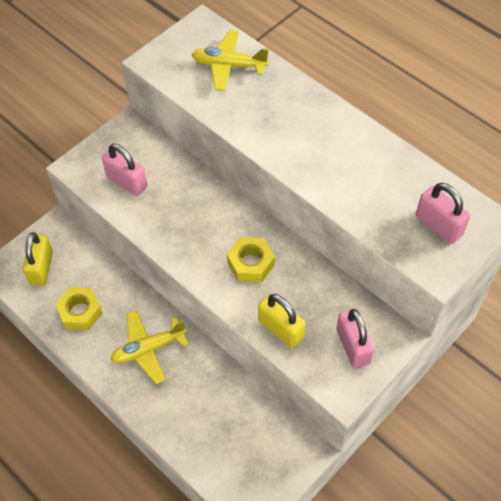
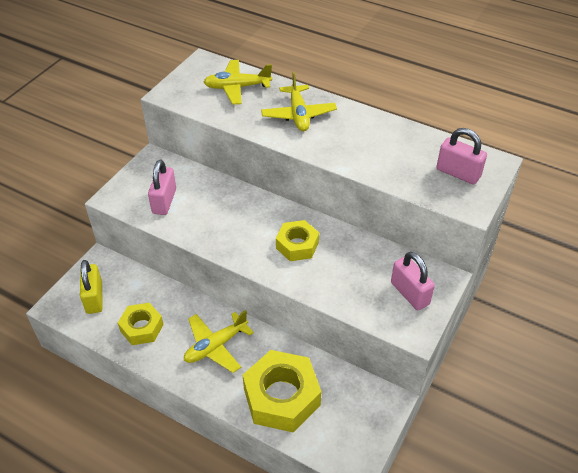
camera: 15 degrees left, 10 degrees down
pink padlock [102,144,147,196] -> pink padlock turned 75 degrees clockwise [148,160,176,215]
yellow padlock [258,294,305,348] -> none
none -> yellow nut [243,350,322,432]
none -> yellow plane [261,72,337,131]

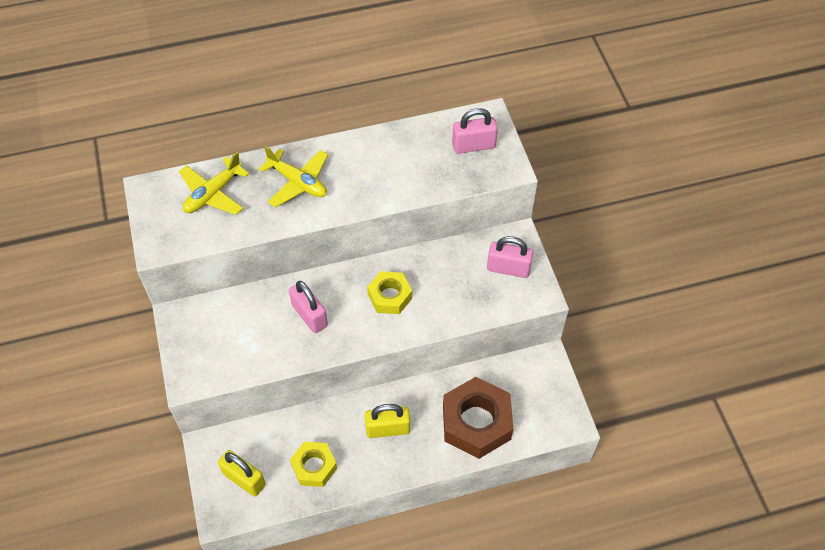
camera: 45 degrees left, 10 degrees up
pink padlock [148,160,176,215] -> pink padlock moved to [289,281,328,333]
yellow plane [184,310,254,373] -> yellow padlock [365,404,410,438]
yellow nut [243,350,322,432] -> brown nut [443,377,513,459]

